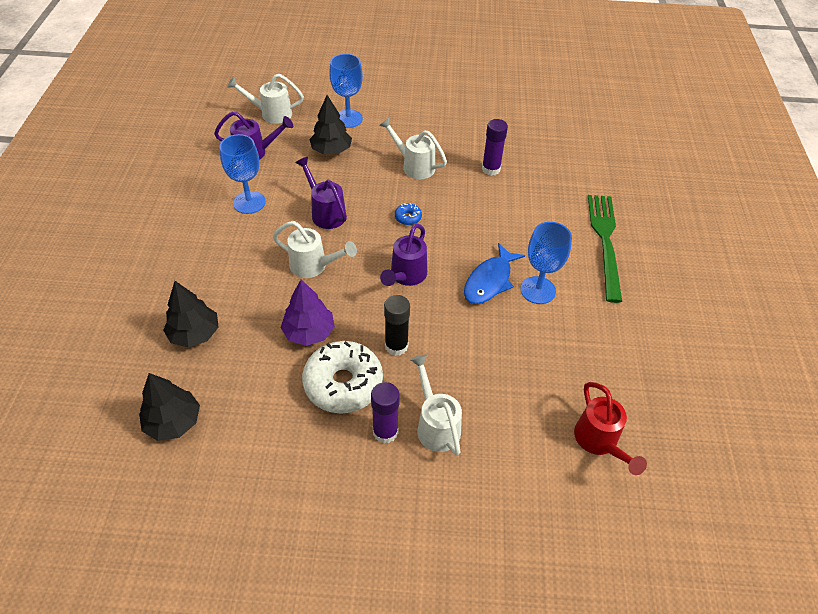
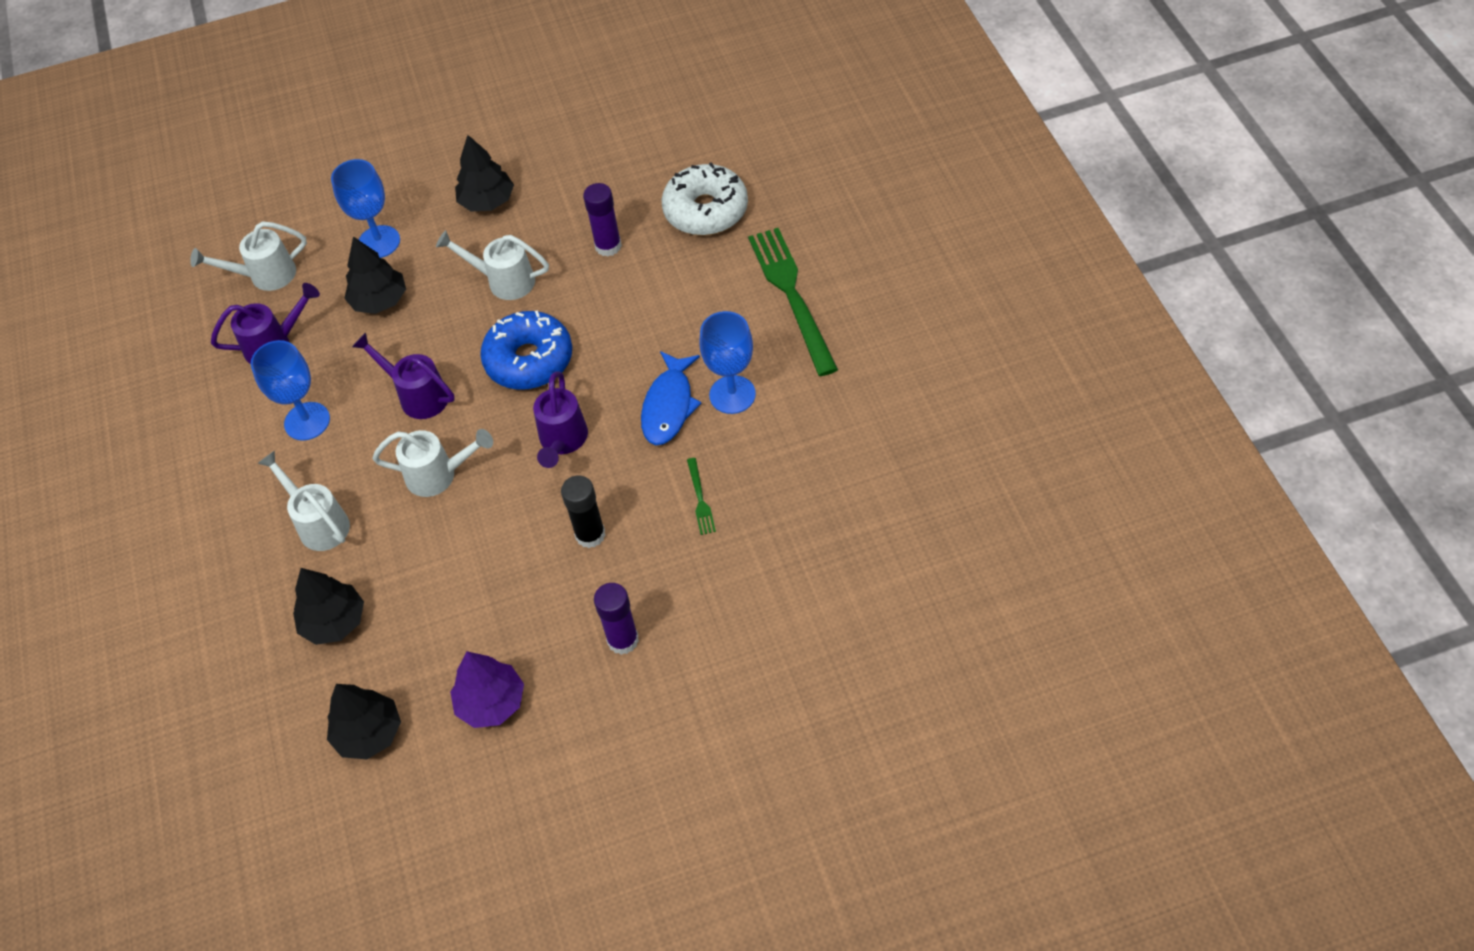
camera: 15 degrees left, 5 degrees up
purple tree [281,280,335,346] -> purple tree moved to [450,651,524,728]
white donut [302,341,383,414] -> white donut moved to [661,162,748,236]
blue donut [395,203,422,225] -> blue donut [480,310,572,390], size x2.39
white watering can [410,354,462,456] -> white watering can moved to [257,450,350,551]
red watering can [574,382,647,475] -> none
none -> black tree [455,135,514,211]
none -> green fork [687,458,716,535]

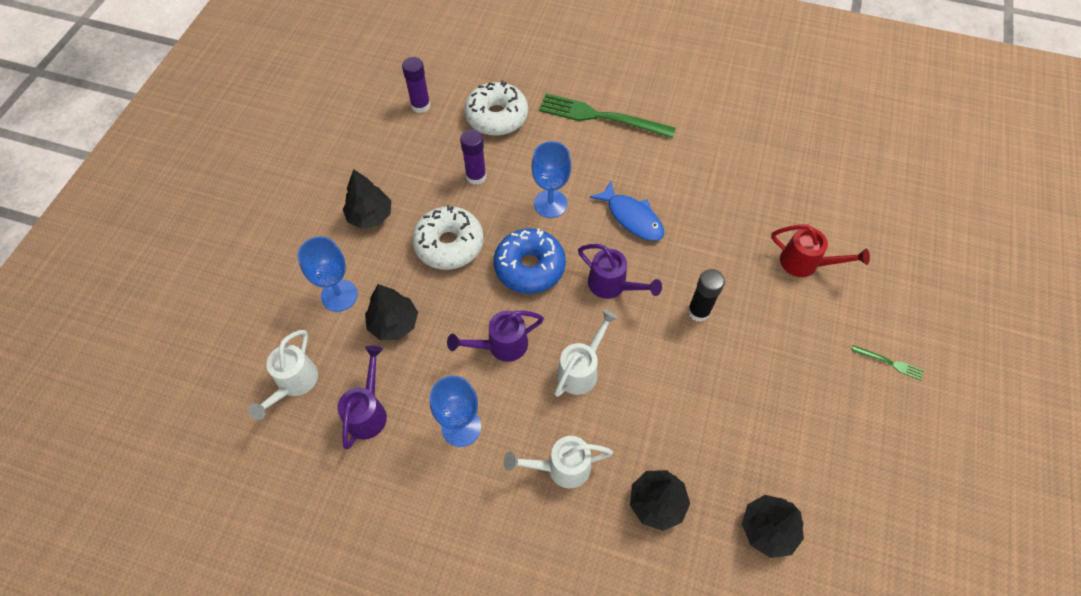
camera: 60 degrees left, 5 degrees up
white watering can [436,230,549,300] -> white donut [412,205,484,270]
purple tree [450,651,524,728] -> none
purple glue stick [594,583,639,655] -> purple glue stick moved to [402,57,431,113]
green fork [687,458,716,535] -> green fork moved to [851,345,924,380]
blue goblet [699,311,756,414] -> blue goblet moved to [532,141,571,218]
none -> red watering can [771,224,870,277]

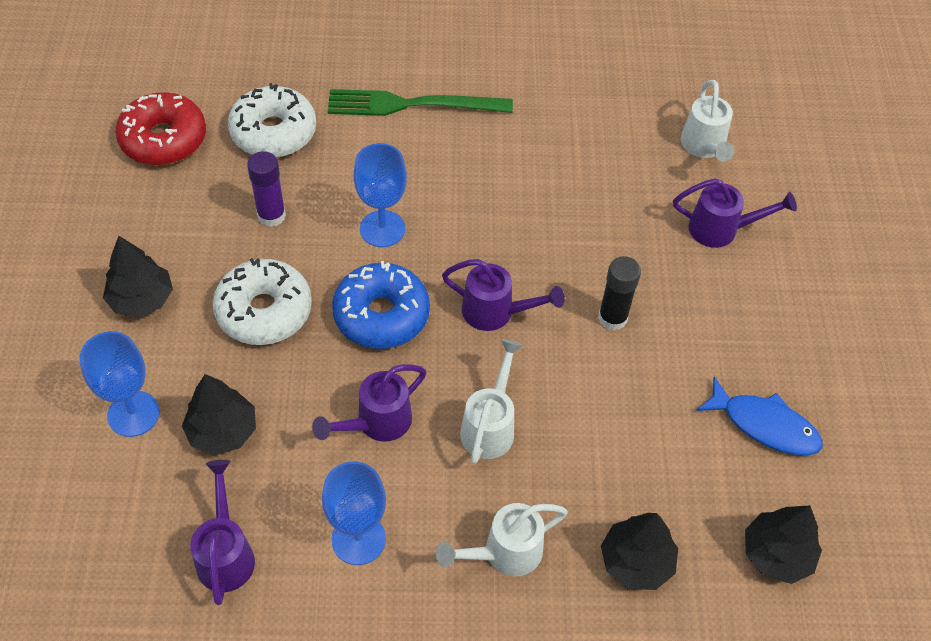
camera: 20 degrees left, 5 degrees down
white watering can [248,330,318,420] -> white watering can moved to [681,80,734,162]
purple glue stick [402,57,431,113] -> red donut [115,92,206,165]
blue fish [590,181,664,241] -> blue fish moved to [696,376,823,456]
red watering can [771,224,870,277] -> purple watering can [673,178,797,248]
green fork [851,345,924,380] -> none

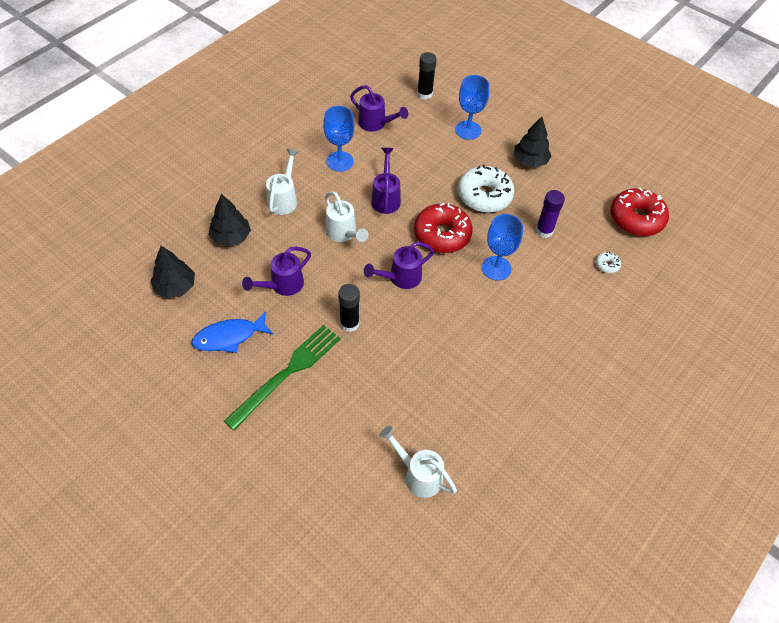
camera: 130 degrees right, 0 degrees up
black tree [182,374,256,455] -> none
white donut [228,83,316,158] -> white donut [596,252,621,273], size x0.42
green fork [328,89,513,116] -> green fork moved to [224,325,340,430]
blue donut [332,261,430,349] -> red donut [414,203,473,253]
purple watering can [673,178,797,248] -> purple watering can moved to [242,247,311,296]
none -> black glue stick [417,52,437,100]

